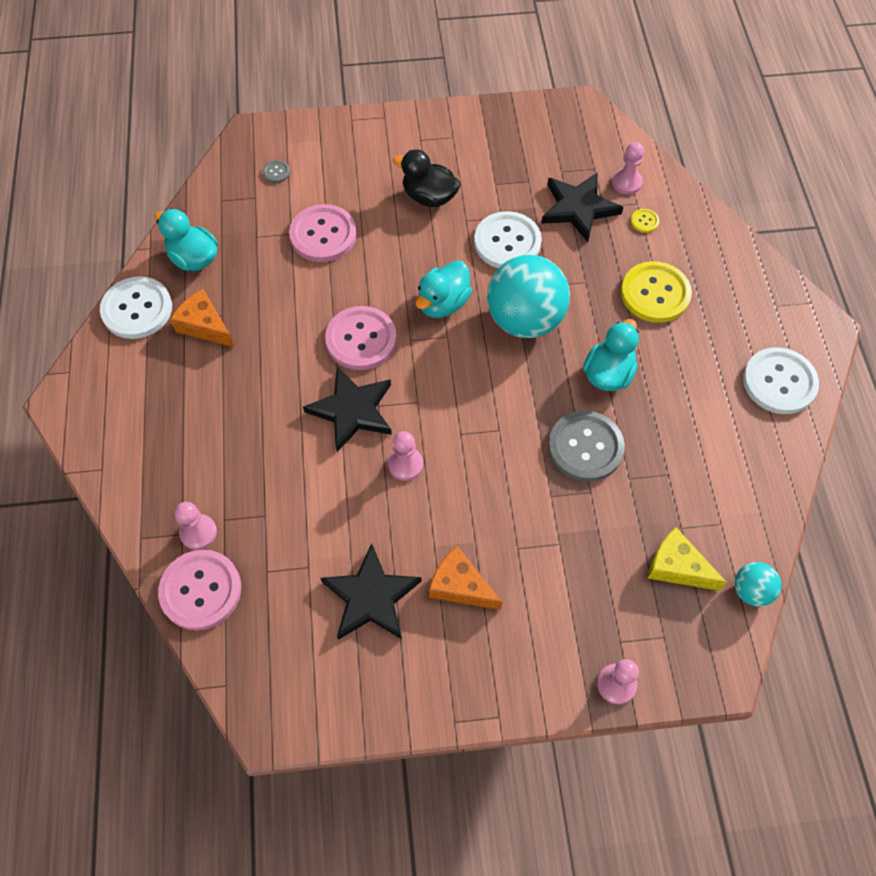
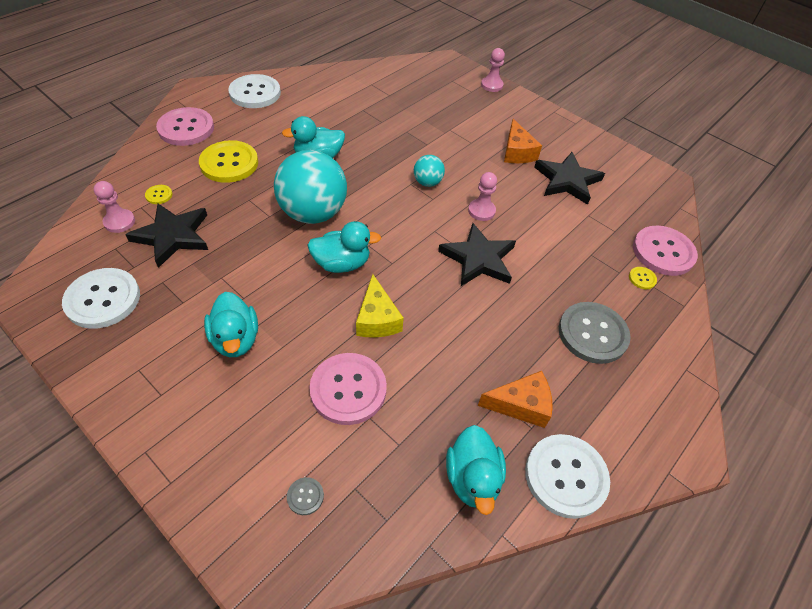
camera: 135 degrees left, 10 degrees down
orange cheese [170,289,235,348] -> orange cheese turned 90 degrees counterclockwise [478,371,553,428]
pink pawn [175,502,217,550] -> yellow button [629,267,657,289]
pink button [325,306,397,370] -> pink button moved to [156,107,214,146]
black duck [393,149,461,207] -> turquoise duck [204,292,258,357]
white button [474,211,542,268] -> white button moved to [62,268,140,329]
grey button [548,411,625,482] -> grey button moved to [559,302,631,364]
yellow cheese [648,527,727,591] -> yellow cheese moved to [356,274,404,337]
turquoise ball [735,562,781,607] -> turquoise ball moved to [414,155,445,187]

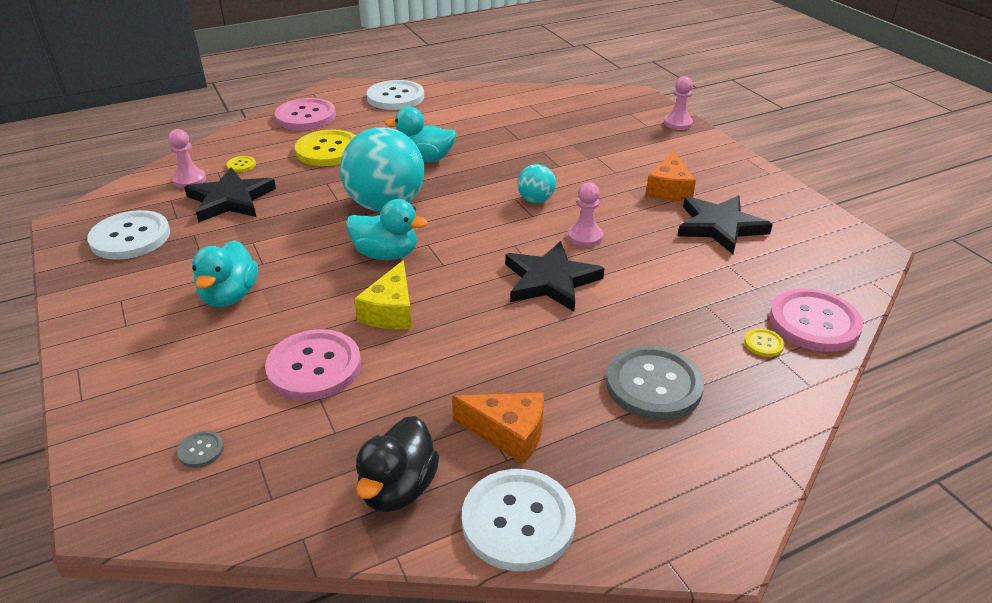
camera: 25 degrees right, 15 degrees down
turquoise duck [446,425,506,515] -> black duck [356,416,439,512]

